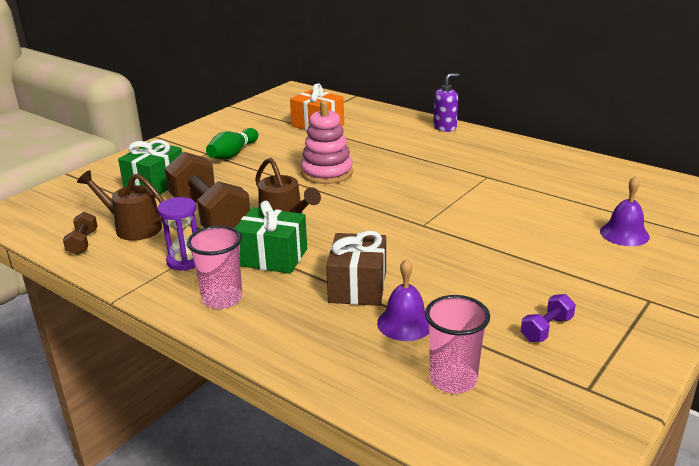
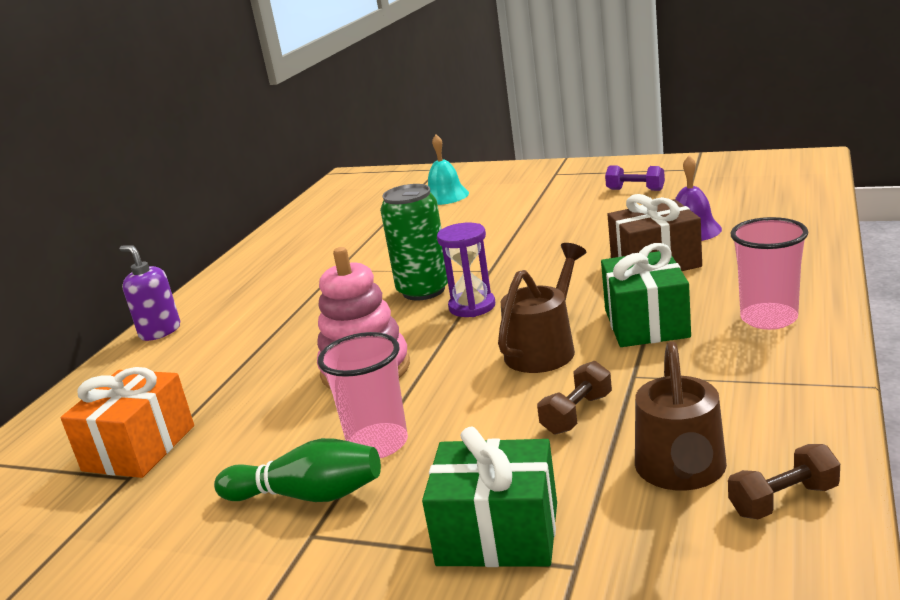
camera: 105 degrees left, 5 degrees down
purple hourglass [157,197,197,271] -> purple hourglass moved to [437,223,495,317]
brown dumbbell [165,152,250,228] -> brown dumbbell [537,361,612,435], size x0.43
pink cup [425,295,490,393] -> pink cup moved to [318,332,408,458]
purple bell [600,176,650,246] -> turquoise bell [428,135,469,205]
none -> green can [380,184,448,300]

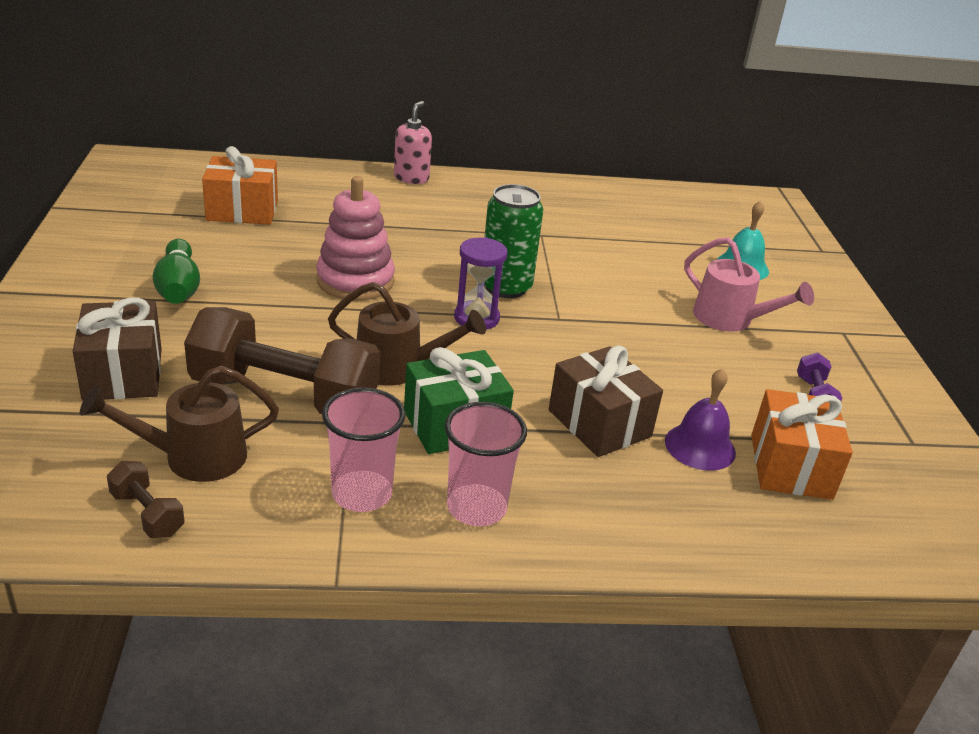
camera: 60 degrees right, 10 degrees up
purple soap dispenser [120,245,180,341] -> pink soap dispenser [394,101,432,184]
pink cup [318,332,408,458] -> pink cup moved to [322,387,405,512]
green gift [422,426,557,567] -> brown gift [73,297,162,401]
brown dumbbell [537,361,612,435] -> brown dumbbell [184,307,380,414], size x2.32
none -> pink watering can [684,237,814,332]
none -> orange gift [751,389,853,500]

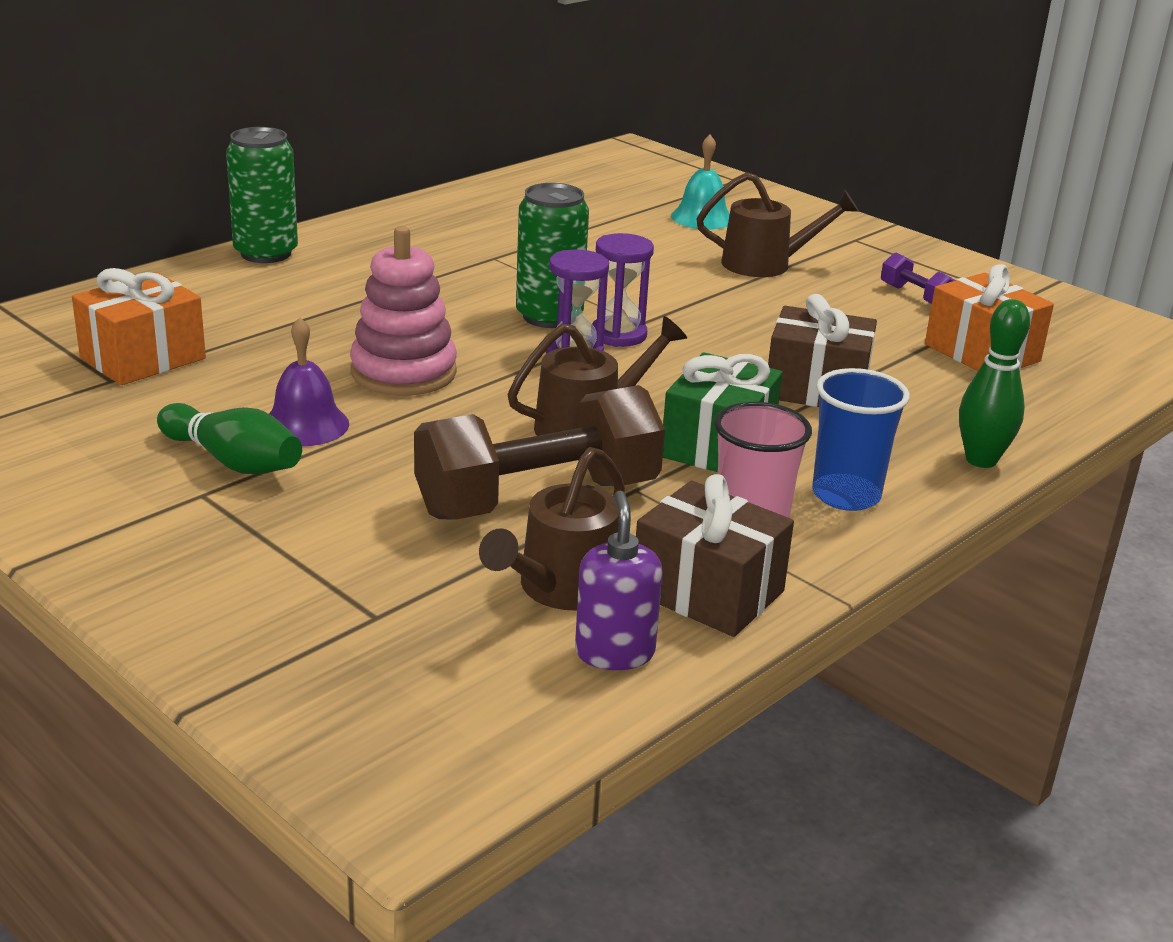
camera: 40 degrees left, 5 degrees down
brown gift [73,297,162,401] -> brown gift moved to [636,474,794,637]
brown dumbbell [107,461,185,538] -> purple soap dispenser [575,491,662,670]
pink soap dispenser [394,101,432,184] -> green can [226,127,298,263]
pink cup [445,402,527,526] -> blue cup [812,368,910,511]
purple bell [665,368,736,471] -> purple bell moved to [269,317,349,446]
pink watering can [684,237,814,332] -> brown watering can [696,172,859,277]
none -> purple hourglass [592,233,654,347]
none -> green bowling pin [959,299,1030,468]

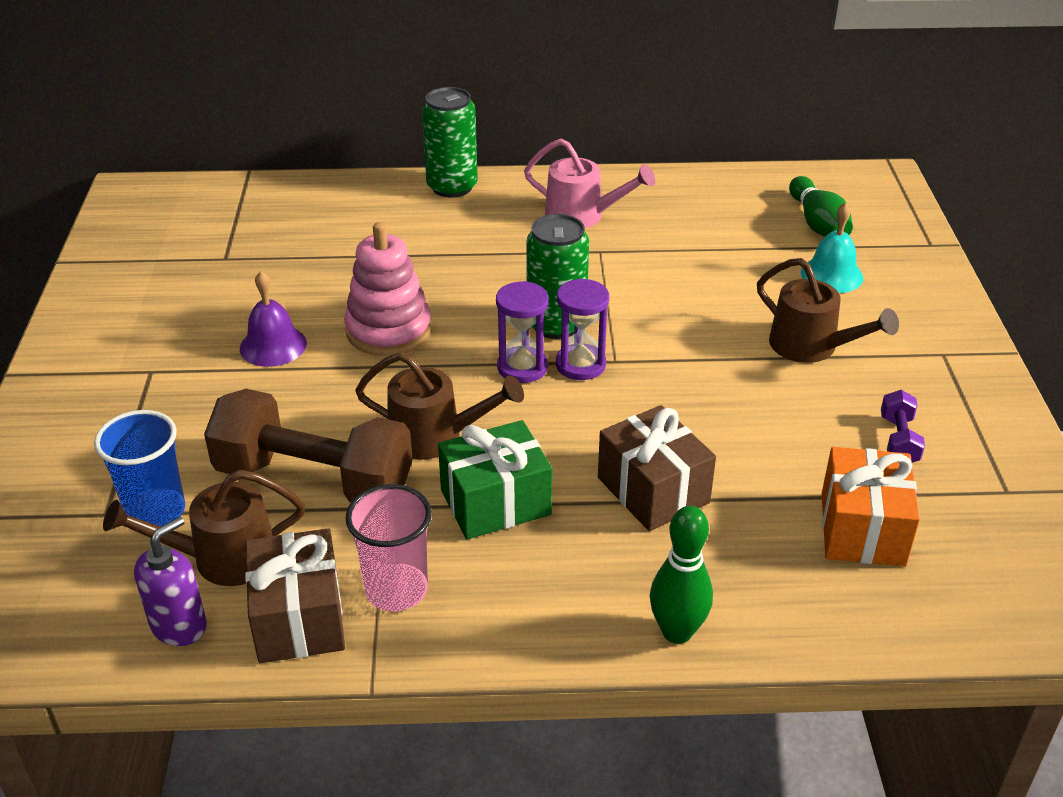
camera: 45 degrees right, 10 degrees up
orange gift [72,268,206,385] -> none
green bowling pin [157,403,302,474] -> green bowling pin moved to [789,176,853,236]
blue cup [812,368,910,511] -> blue cup moved to [94,410,185,526]
none -> pink watering can [524,139,655,228]

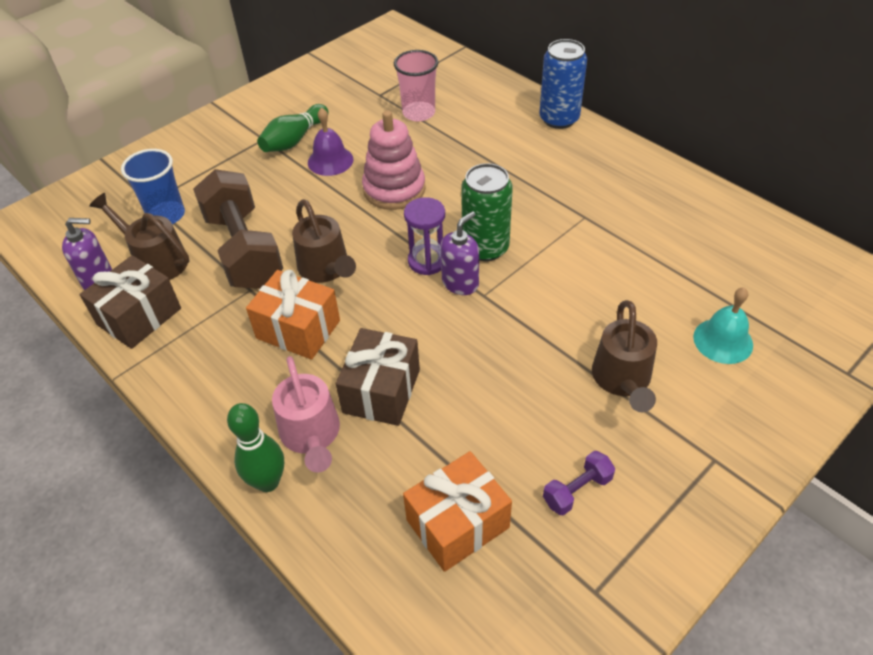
camera: 50 degrees right, 10 degrees up
pink cup [345,484,432,611] -> pink cup moved to [394,50,439,122]
green can [422,87,478,198] -> blue can [539,39,587,129]
green gift [438,420,552,539] -> orange gift [246,270,340,360]
pink watering can [524,139,655,228] -> pink watering can moved to [272,356,340,473]
purple hourglass [556,279,609,380] -> purple soap dispenser [441,211,479,295]
green bowling pin [789,176,853,236] -> green bowling pin moved to [257,104,329,152]

